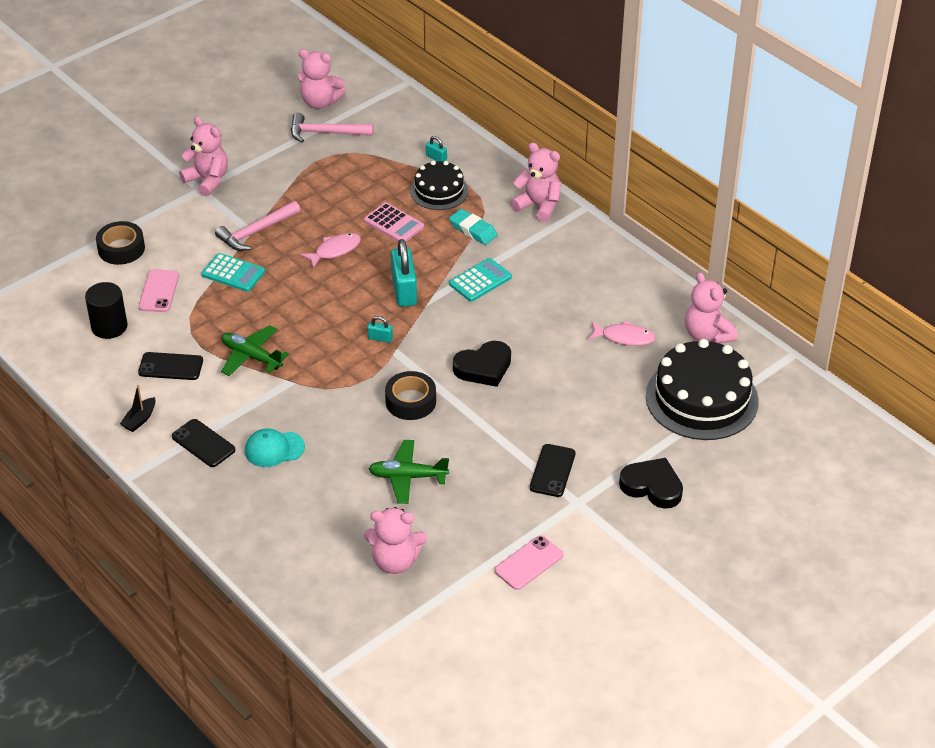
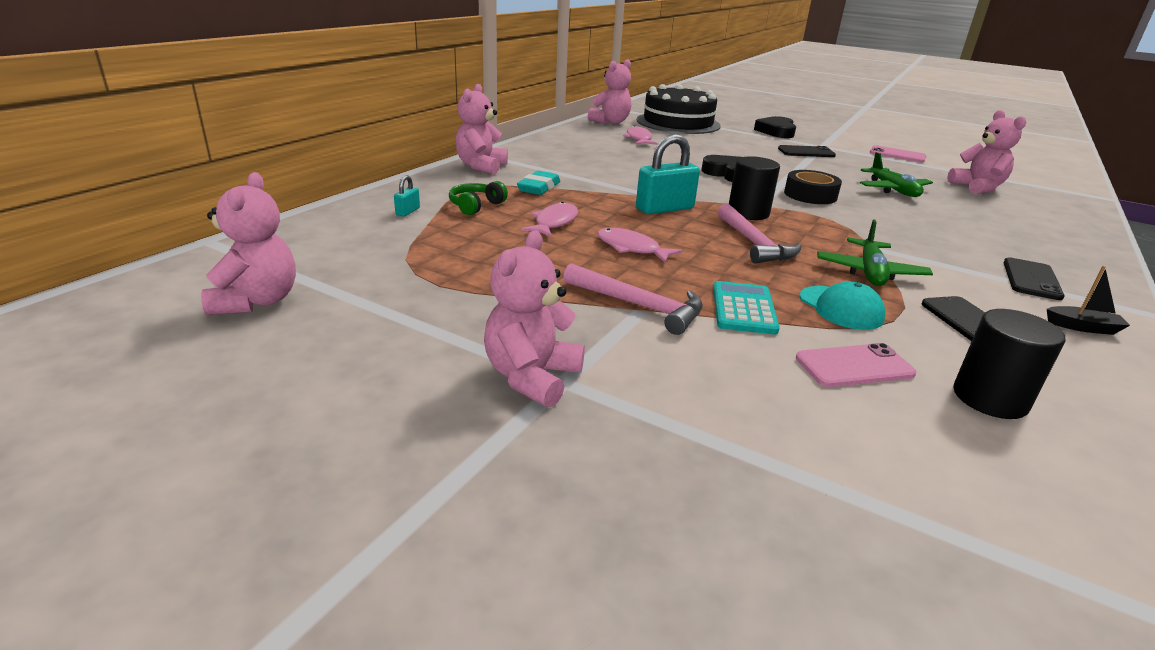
camera: 110 degrees left, 15 degrees down
black tape [96,221,145,265] -> none
turquoise cap [245,428,305,467] -> turquoise cap moved to [800,281,885,330]
pink hammer [291,113,374,143] -> pink hammer moved to [718,204,801,264]
pink calculator [364,202,424,242] -> pink fish [522,202,578,237]
turquoise padlock [367,316,393,343] -> black cylinder [729,156,780,220]
black cake [410,161,468,210] -> green headphones [449,181,508,215]
turquoise calculator [449,258,512,302] -> none

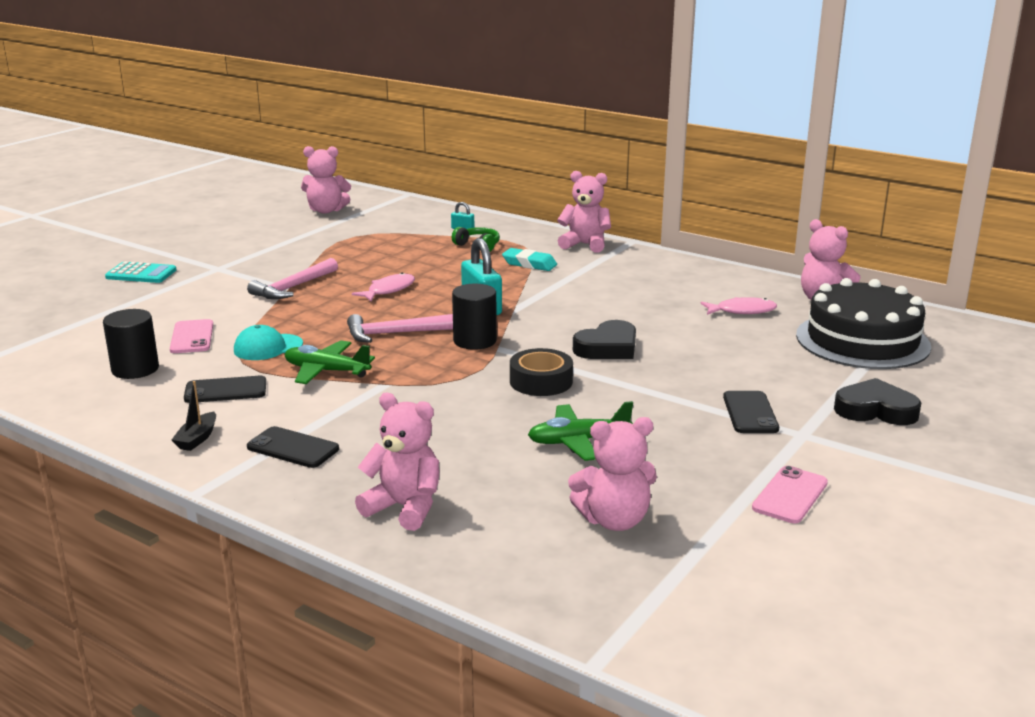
camera: 95 degrees right, 5 degrees down
pink teddy bear [484,230,585,408] -> pink teddy bear moved to [355,393,439,531]
pink fish [522,202,578,237] -> none
turquoise calculator [713,281,780,335] -> turquoise calculator moved to [105,262,176,283]

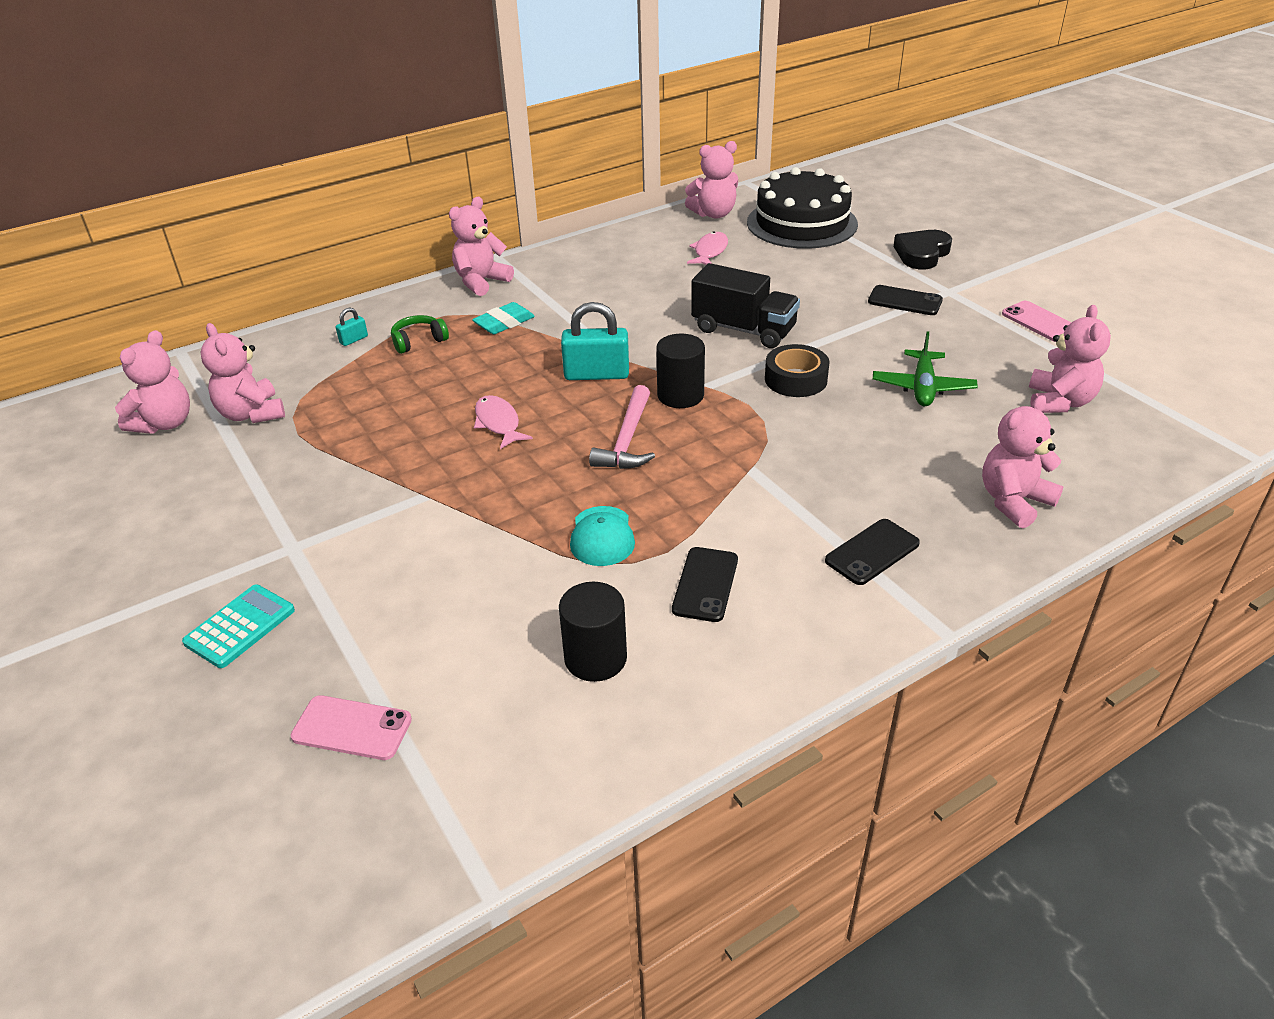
camera: 65 degrees left, 15 degrees up
pink phone [170,319,213,353] -> pink phone moved to [291,695,412,760]
black boat [172,381,216,451] -> none
pink hammer [247,258,338,299] -> none
green plane [284,340,375,384] -> none
black heart [573,320,636,359] -> black truck [691,263,800,348]
none -> pink teddy bear [200,323,285,423]

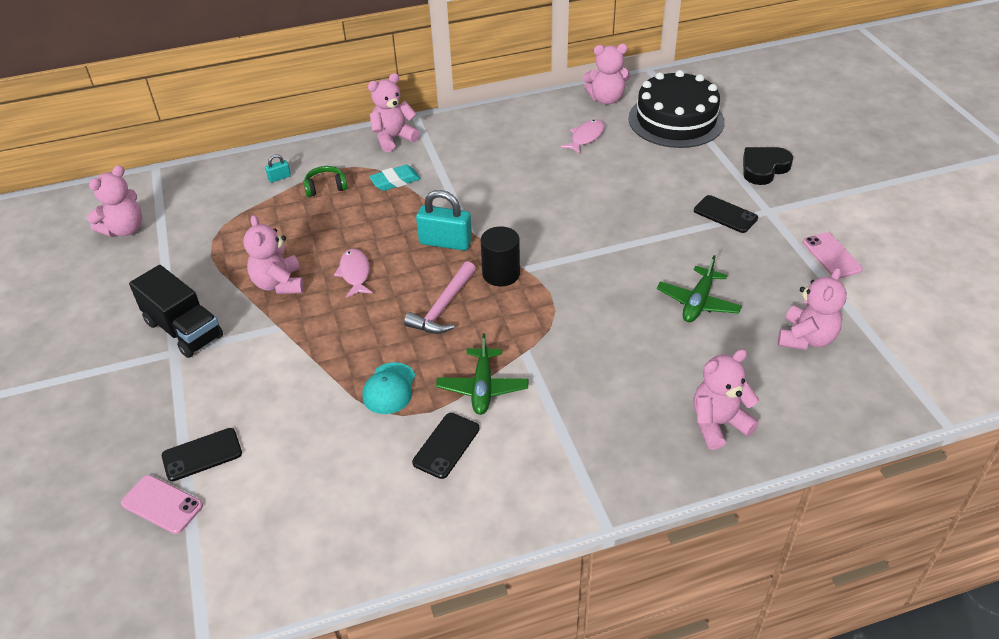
camera: 15 degrees right, 5 degrees up
turquoise calculator [182,585,295,668] -> none
pink teddy bear [200,323,285,423] -> pink teddy bear moved to [243,215,304,294]
black cylinder [559,582,627,682] -> none
black truck [691,263,800,348] -> black truck moved to [129,265,223,358]
black tape [765,344,829,397] -> none
black phone [825,519,920,585] -> black phone moved to [162,428,242,481]
none -> green plane [436,333,528,415]

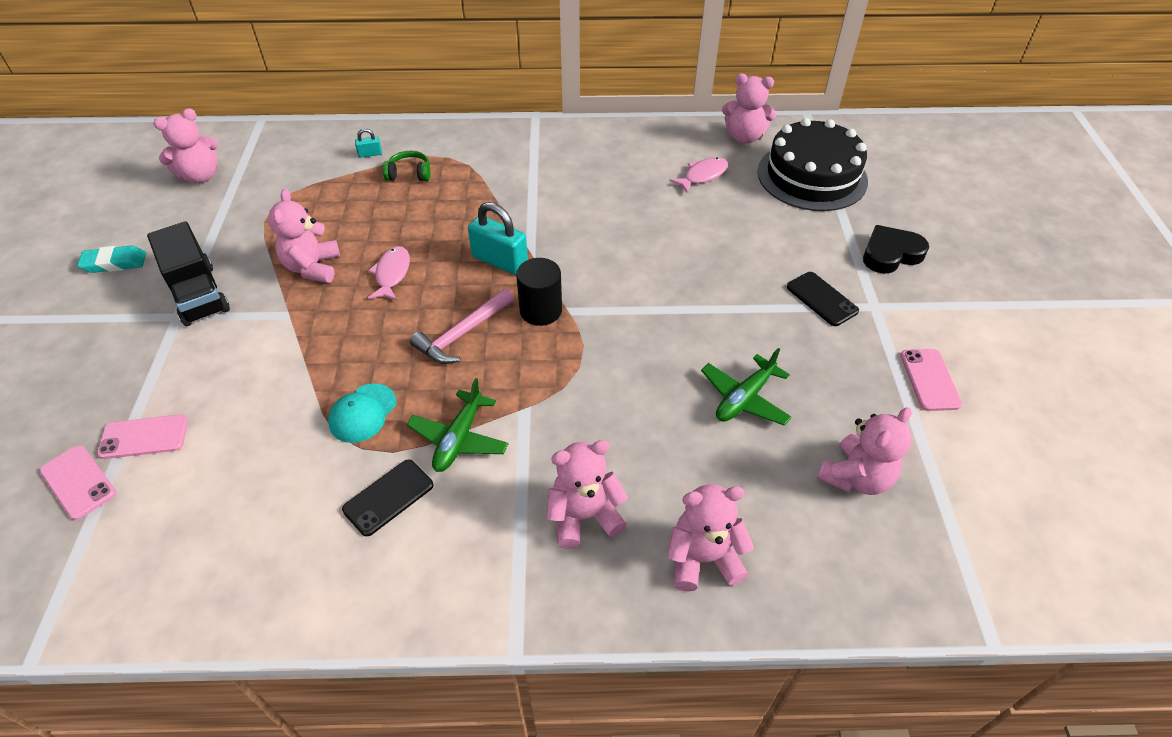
camera: 15 degrees right, 5 degrees up
black phone [162,428,242,481] -> pink phone [97,414,188,459]
pink teddy bear [368,73,420,152] -> pink teddy bear moved to [547,440,628,549]
turquoise eraser [369,165,421,191] -> turquoise eraser moved to [77,245,146,273]

